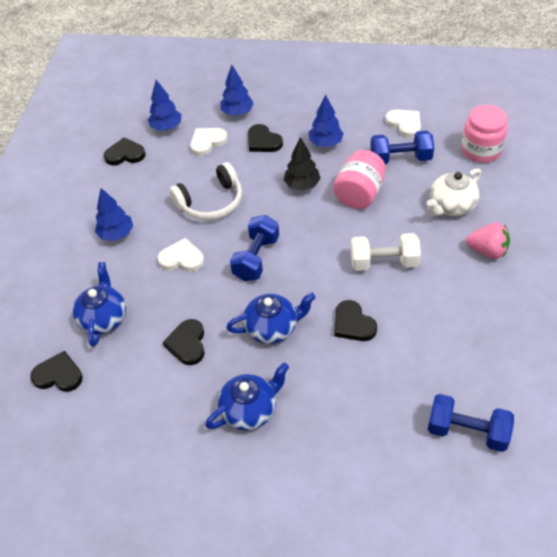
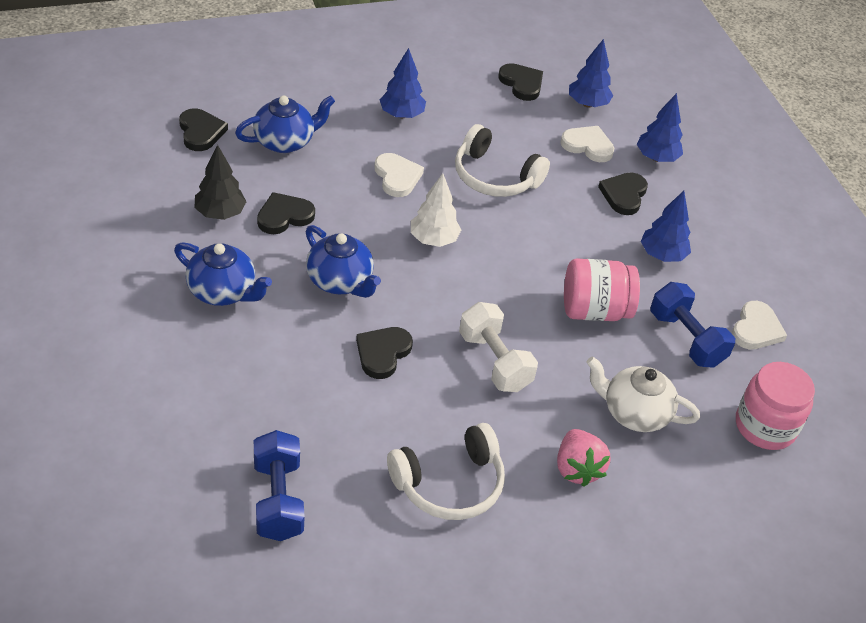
camera: 55 degrees right, 5 degrees down
blue dumbbell [230,215,279,281] -> white tree [411,173,461,247]
black tree [284,137,321,191] -> black tree moved to [194,145,247,220]
none -> white headphones [387,423,505,520]

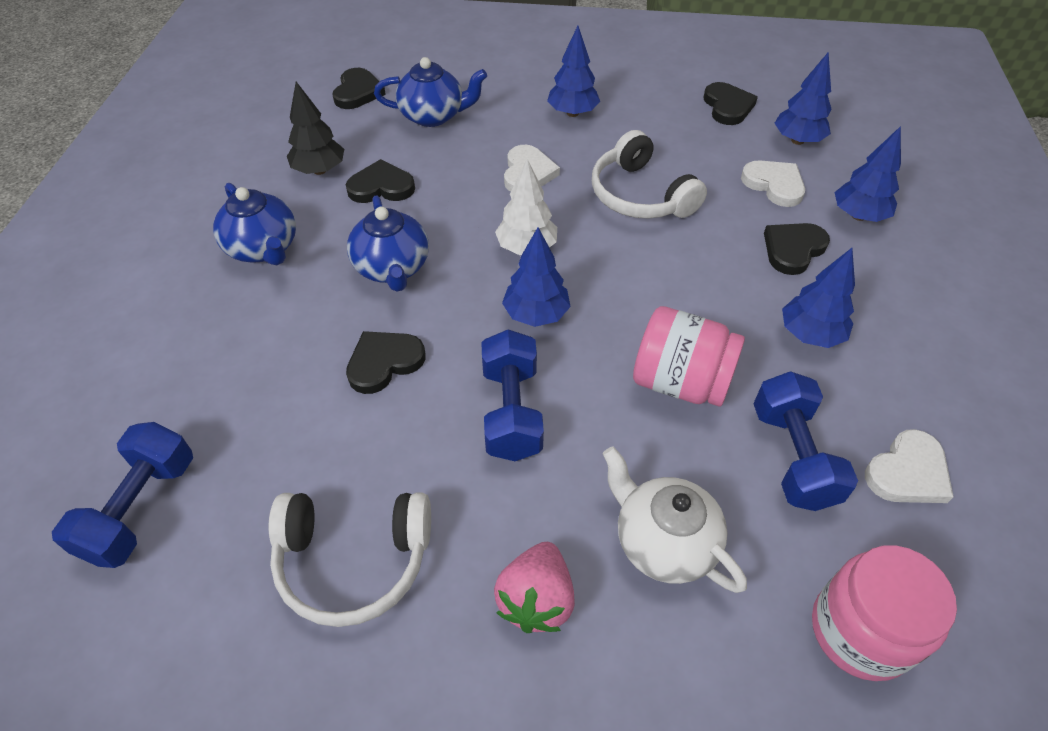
camera: 30 degrees right, 5 degrees up
white dumbbell [459,302,538,392] -> blue dumbbell [481,329,544,461]
none -> blue tree [502,227,571,327]

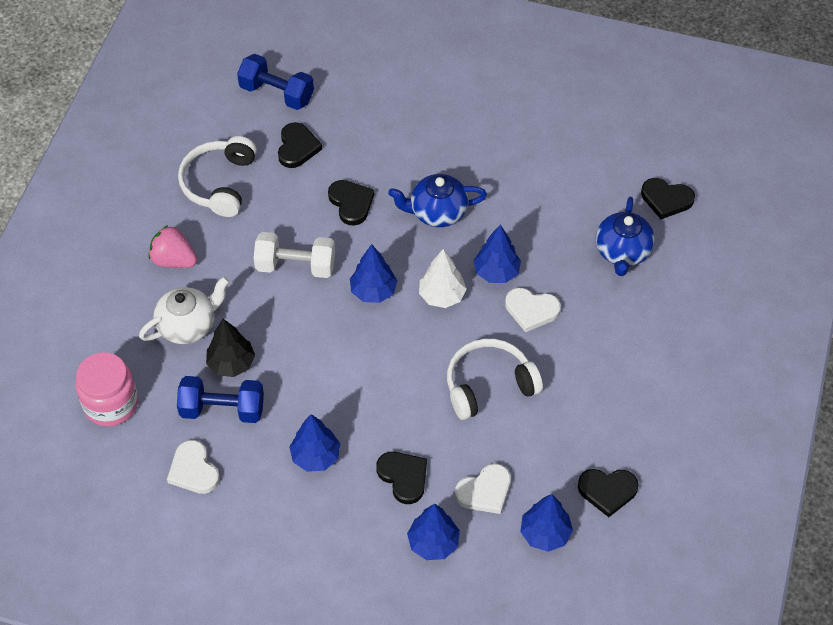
camera: 100 degrees right, 5 degrees up
blue teapot [213,183,296,265] -> none
black tree [287,82,344,175] -> black tree moved to [206,319,255,377]
black heart [346,159,415,203] -> black heart moved to [278,122,322,168]
blue dumbbell [481,329,544,461] -> white dumbbell [253,232,335,278]
blue tree [547,26,600,117] -> blue tree moved to [474,224,521,283]
pink jar [633,306,745,407] -> none

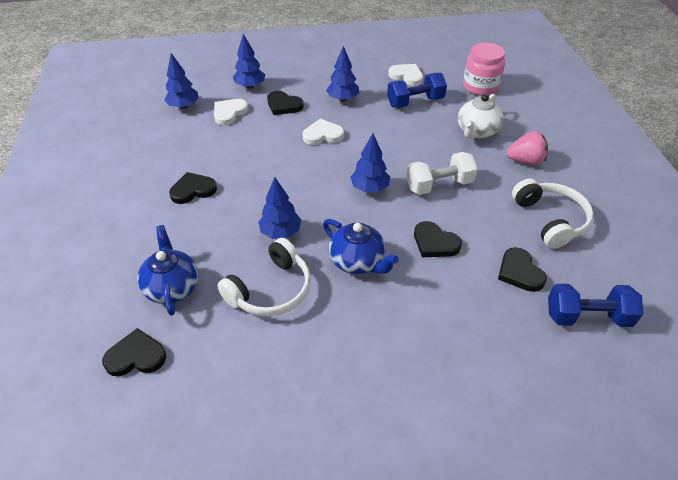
camera: 155 degrees right, 10 degrees down
black tree [206,319,255,377] -> none
blue teapot [388,174,487,227] -> blue teapot turned 75 degrees clockwise [323,219,399,274]
white tree [419,249,467,308] -> none
white headphones [447,339,543,420] -> white headphones moved to [217,238,311,317]
white heart [505,288,561,332] -> white heart moved to [303,119,344,145]
black heart [578,469,639,517] -> black heart moved to [169,172,217,204]

